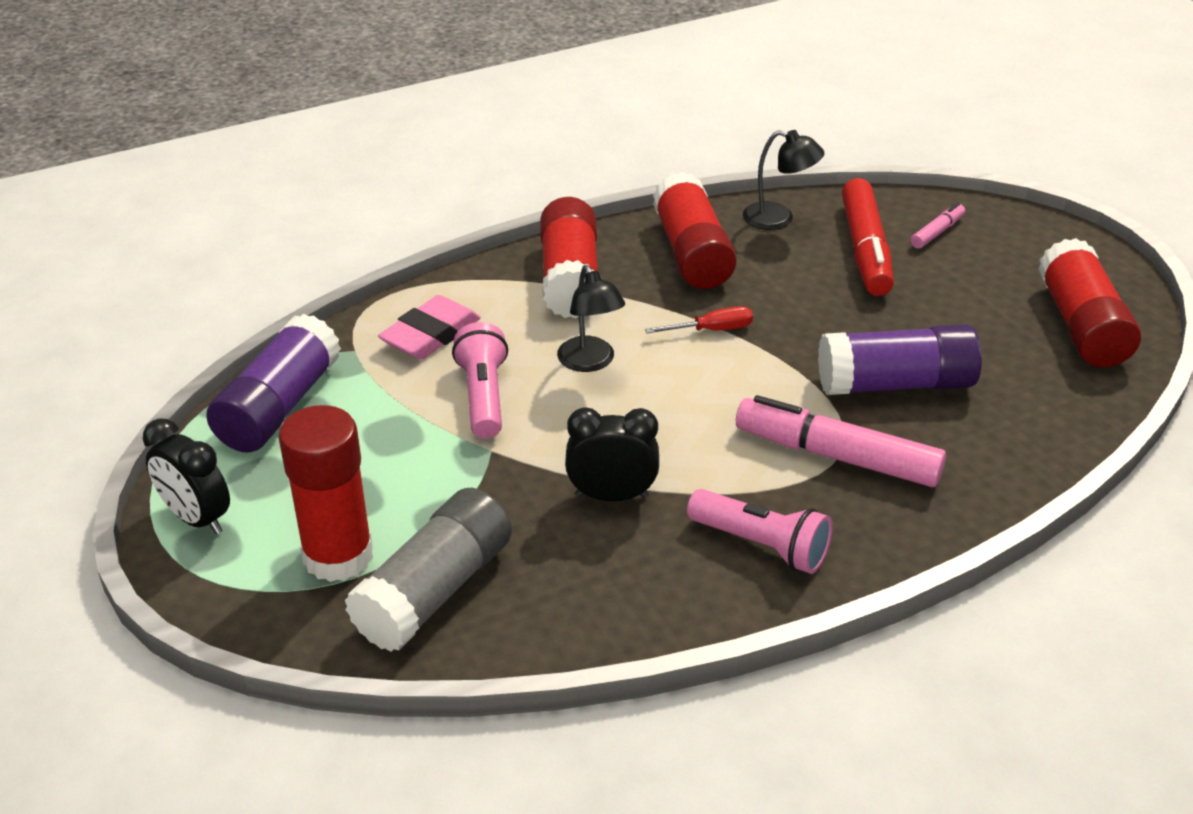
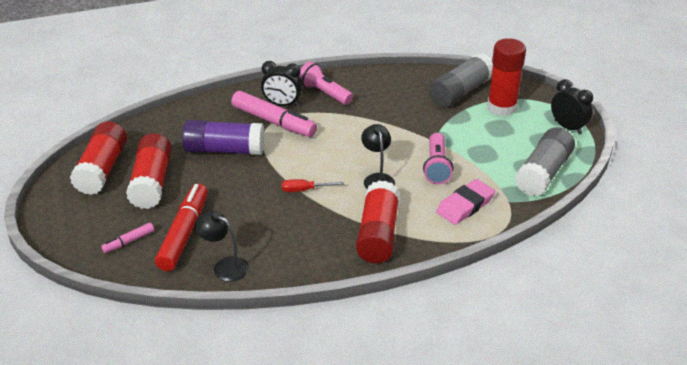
camera: 170 degrees left, 0 degrees up
purple glue stick [206,313,341,453] -> grey glue stick [515,127,575,196]
black clock [565,407,659,501] -> black clock moved to [261,61,303,106]
red glue stick [653,172,737,289] -> red glue stick moved to [126,133,172,209]

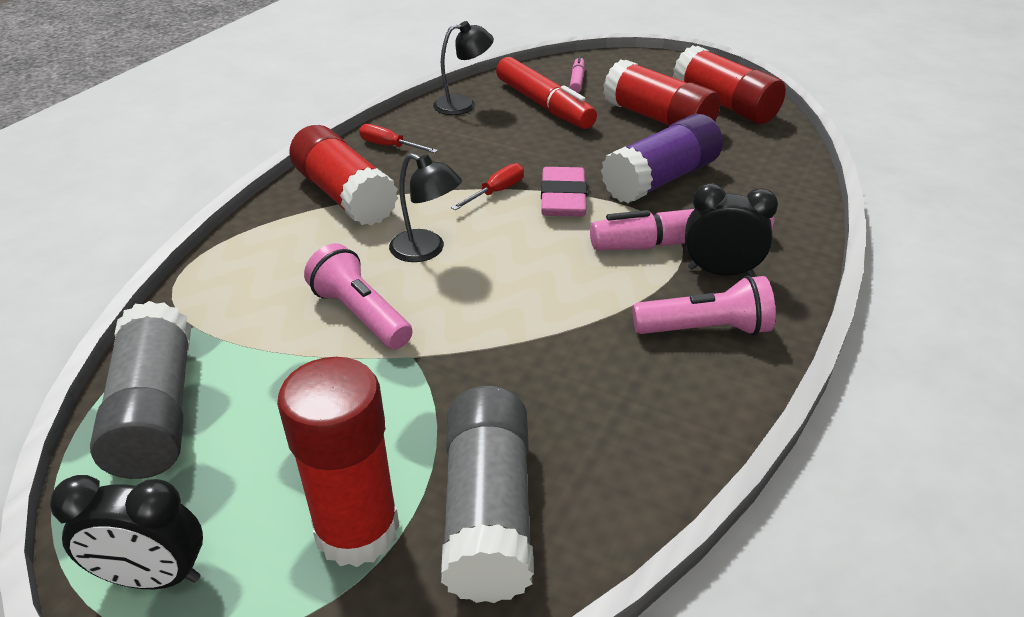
camera: 135 degrees right, 0 degrees up
black clock [261,61,303,106] -> black clock turned 45 degrees clockwise [685,183,778,276]
pink eraser [436,179,495,225] -> pink eraser moved to [541,167,587,217]
none -> red screwdriver [359,124,438,153]

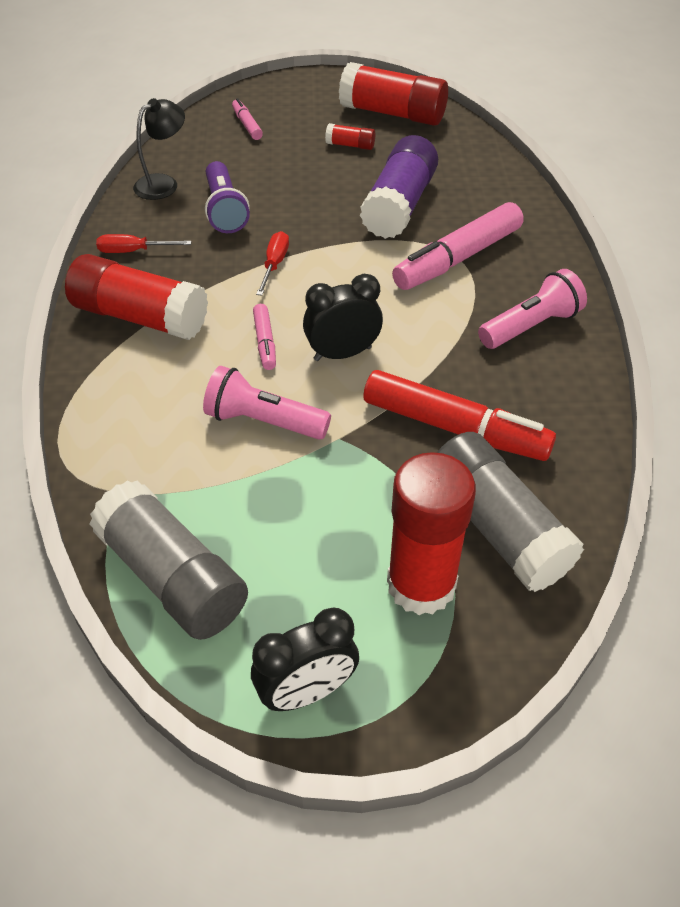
camera: 30 degrees left, 10 degrees up
black lamp [389,153,462,262] -> pink marker [253,304,276,370]
red marker [496,57,597,129] -> red marker moved to [363,370,556,461]
pink eraser [541,167,587,217] -> none
red glue stick [603,59,720,126] -> red glue stick [325,123,375,150], size x0.45
black clock [685,183,778,276] -> black clock moved to [303,274,383,361]
none -> purple flashlight [205,161,250,233]

